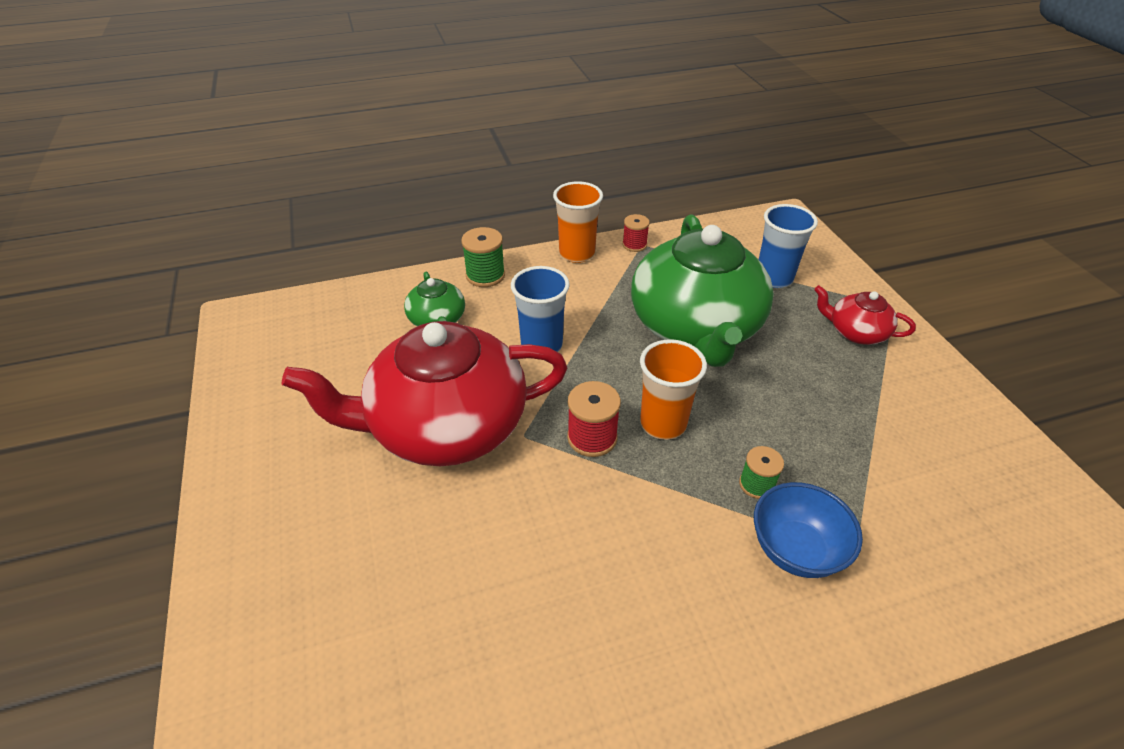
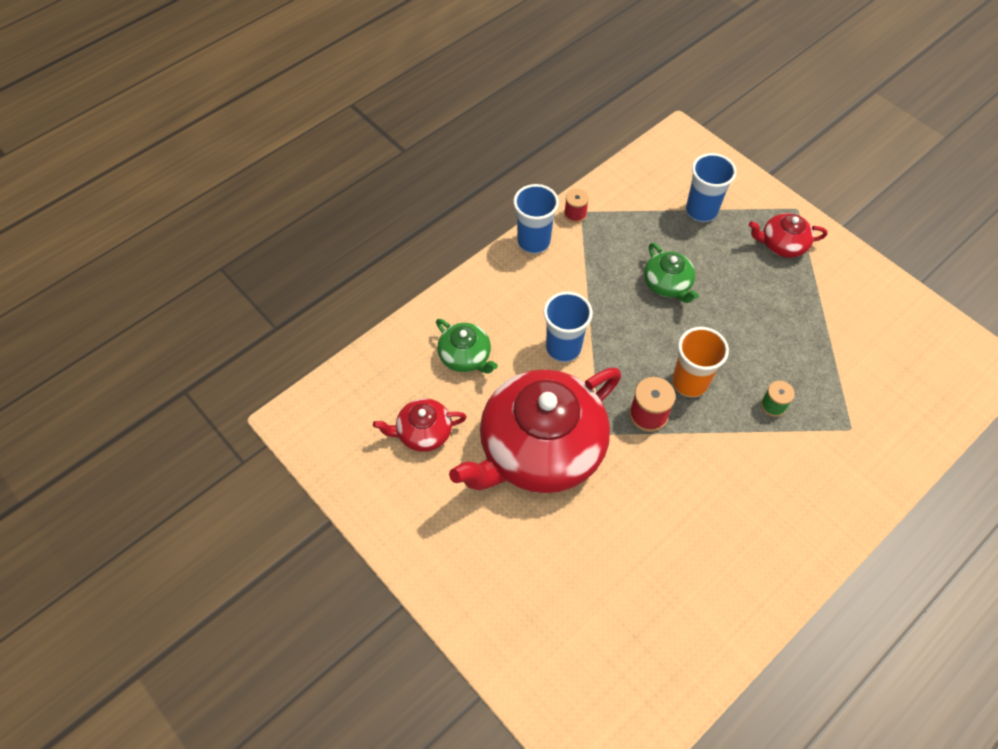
camera: 25 degrees left, 15 degrees up
green spool [461,227,505,287] -> none
orange cup [553,181,603,263] -> blue cup [513,184,559,254]
green teapot [631,214,774,367] -> green teapot [644,243,699,303], size x0.45
blue bowl [754,482,863,578] -> none
none -> red teapot [373,398,467,452]

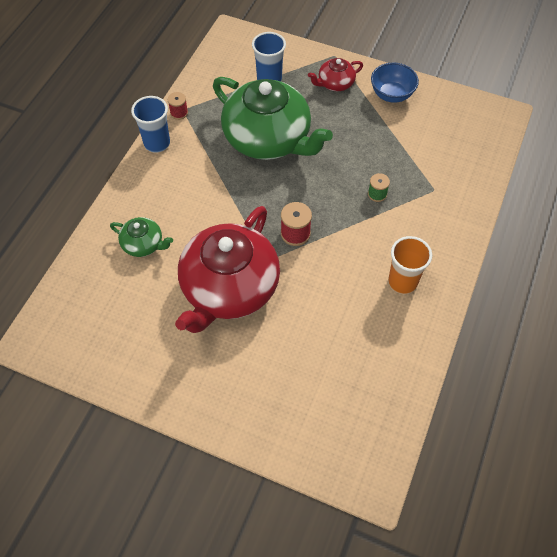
camera: 25 degrees left, 0 degrees up
red teapot [373,398,467,452] -> none
blue cup [543,291,593,362] -> none
green teapot [644,243,699,303] -> green teapot [213,77,333,160], size x2.24
orange cup [672,327,729,397] -> orange cup moved to [388,236,432,294]
none -> blue bowl [371,62,419,103]

